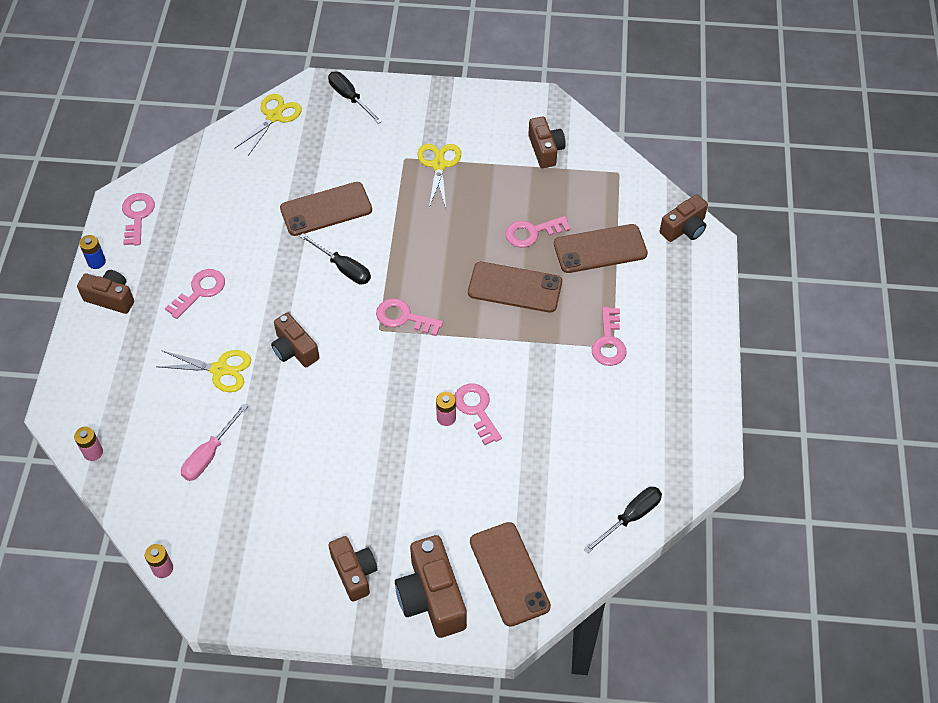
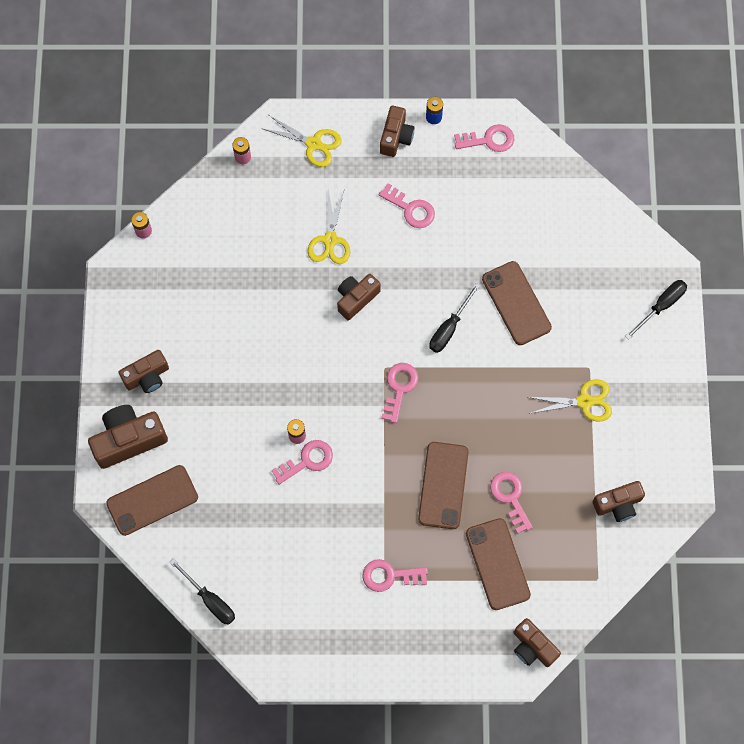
camera: 85 degrees right, 15 degrees up
pink screwdriver [181,403,248,481] -> none
yellow scissors [234,94,302,156] -> yellow scissors moved to [261,115,342,167]

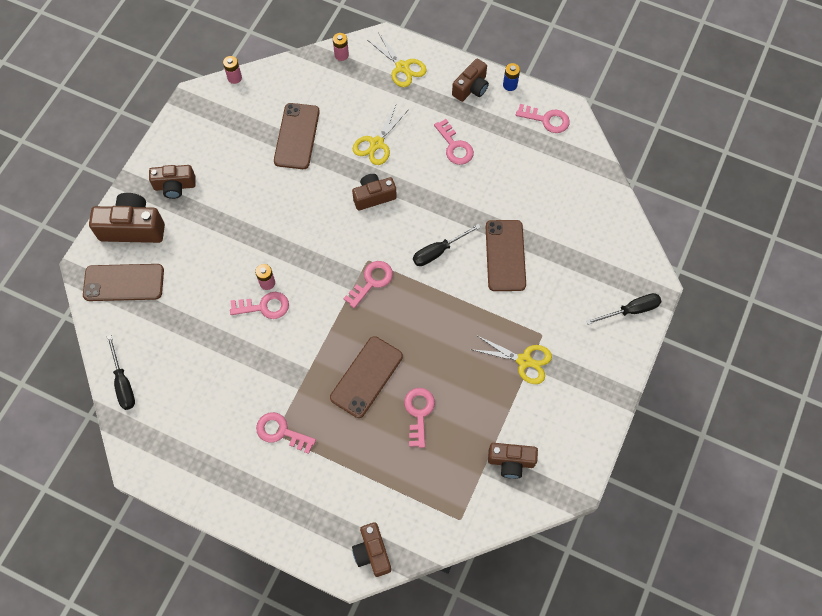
camera: 25 degrees right, 5 degrees down
brown phone [466,518,531,610] -> brown phone moved to [274,103,320,169]

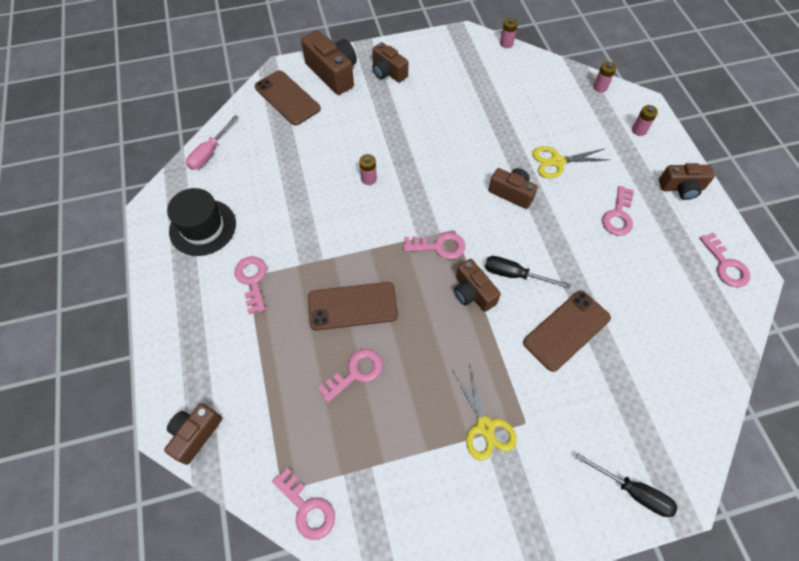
camera: 50 degrees right, 5 degrees down
black screwdriver [107,335,135,410] -> pink screwdriver [186,115,238,170]
pink key [230,292,289,319] -> pink key moved to [272,468,335,540]
brown phone [274,103,320,169] -> none
yellow scissors [368,32,427,87] -> pink battery [632,105,658,136]
brown camera [488,443,538,479] -> brown camera moved to [454,259,501,312]
blue battery [503,63,520,91] -> none
none -> black hat [167,188,236,256]

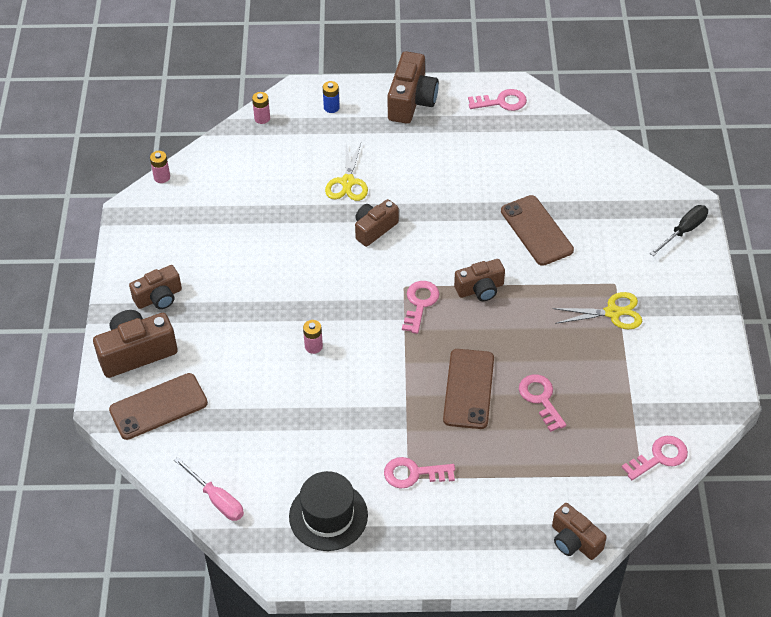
camera: 75 degrees left, 10 degrees down
black screwdriver [485,256,571,289] -> none
pink key [602,186,634,236] -> none
pink battery [632,105,658,136] -> blue battery [323,81,340,113]
brown camera [659,163,715,200] -> brown camera [388,51,439,124], size x1.53

